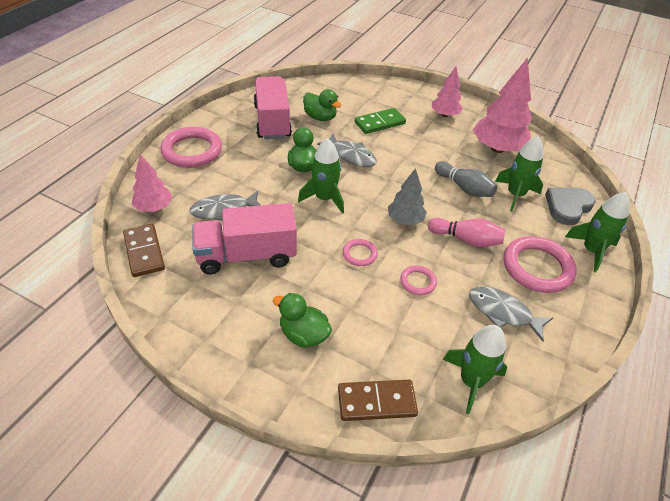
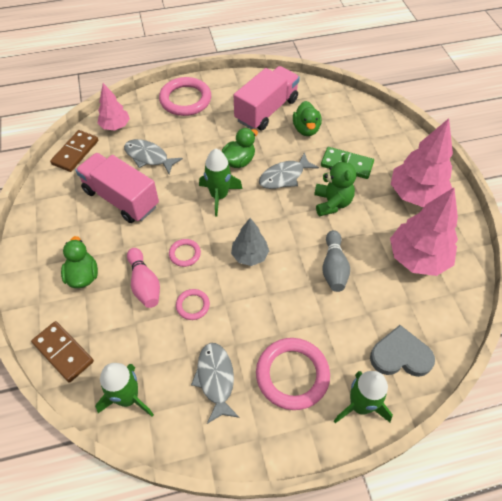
camera: 50 degrees right, 10 degrees up
grey fish [317,134,377,167] -> grey fish turned 60 degrees clockwise [259,152,319,189]
pink bowling pin [428,218,506,247] -> pink bowling pin moved to [127,248,160,308]
pink tree [432,67,463,117] -> pink tree [391,118,453,207], size x1.71
green rocket [495,136,544,212] -> none
none -> green teddy bear [314,154,356,216]

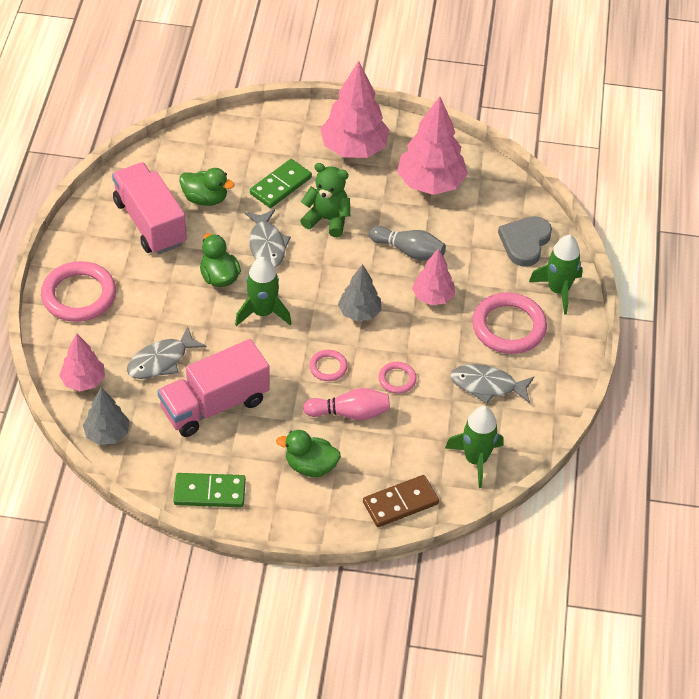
camera: 70 degrees left, 5 degrees down
brown domino [50,130,98,172] -> grey tree [83,387,130,445]
none -> green domino [173,473,246,507]
none -> pink tree [412,248,455,305]

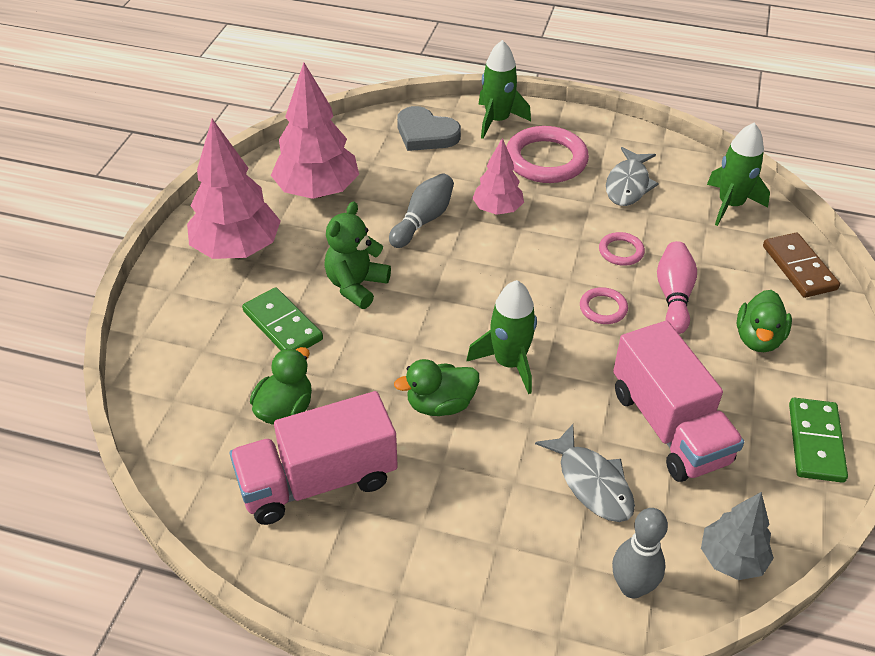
camera: 80 degrees left, 5 degrees down
pink ring [41,261,116,322] -> none
pink tree [59,333,105,391] -> grey bowling pin [612,508,668,599]
grey fish [245,209,291,268] -> none
grey tree [338,264,381,321] -> none

